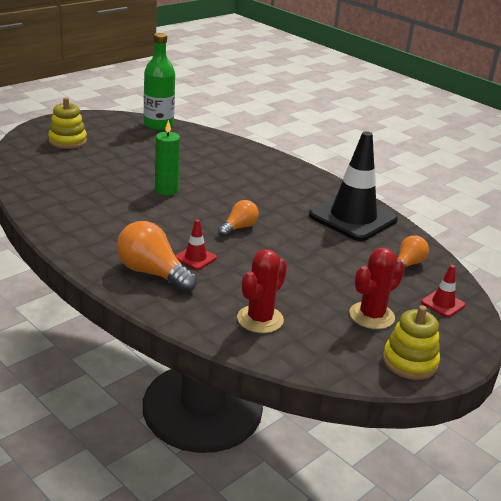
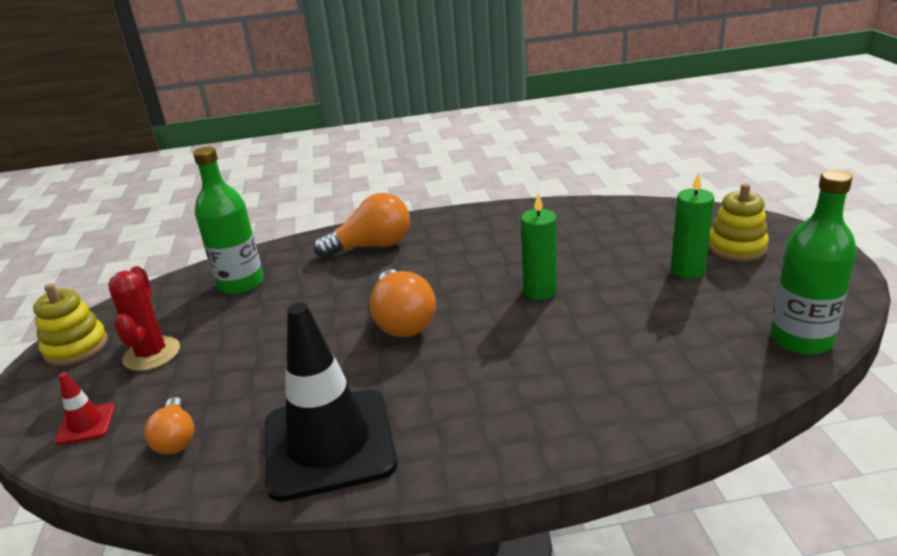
camera: 130 degrees right, 0 degrees up
red traffic cone [175,219,217,270] -> none
orange light bulb [218,200,259,237] -> orange light bulb [369,270,436,337], size x1.67
red cactus [237,249,287,333] -> green bottle [193,147,264,294]
none -> green candle [671,172,714,279]

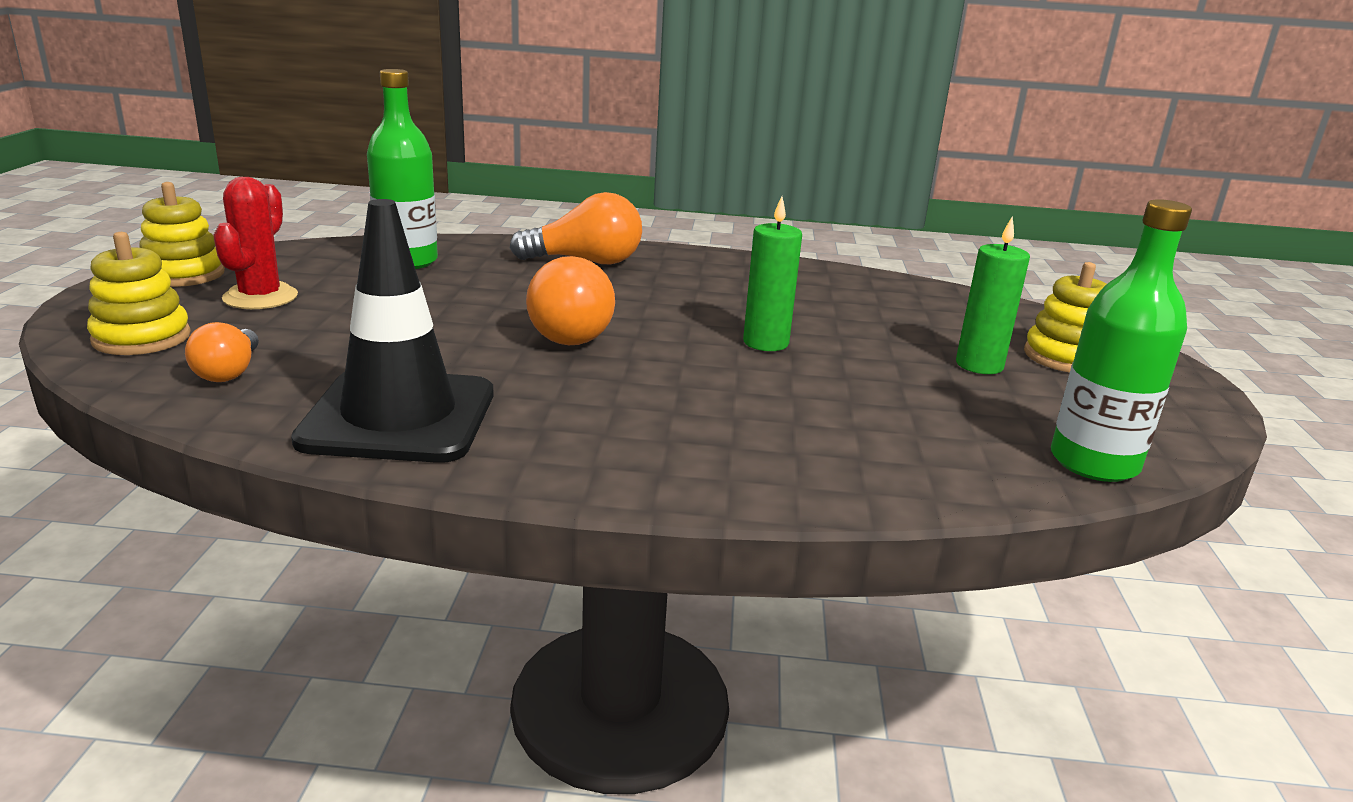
camera: 10 degrees right, 5 degrees down
red traffic cone [55,372,115,445] -> yellow stacking toy [87,232,191,355]

